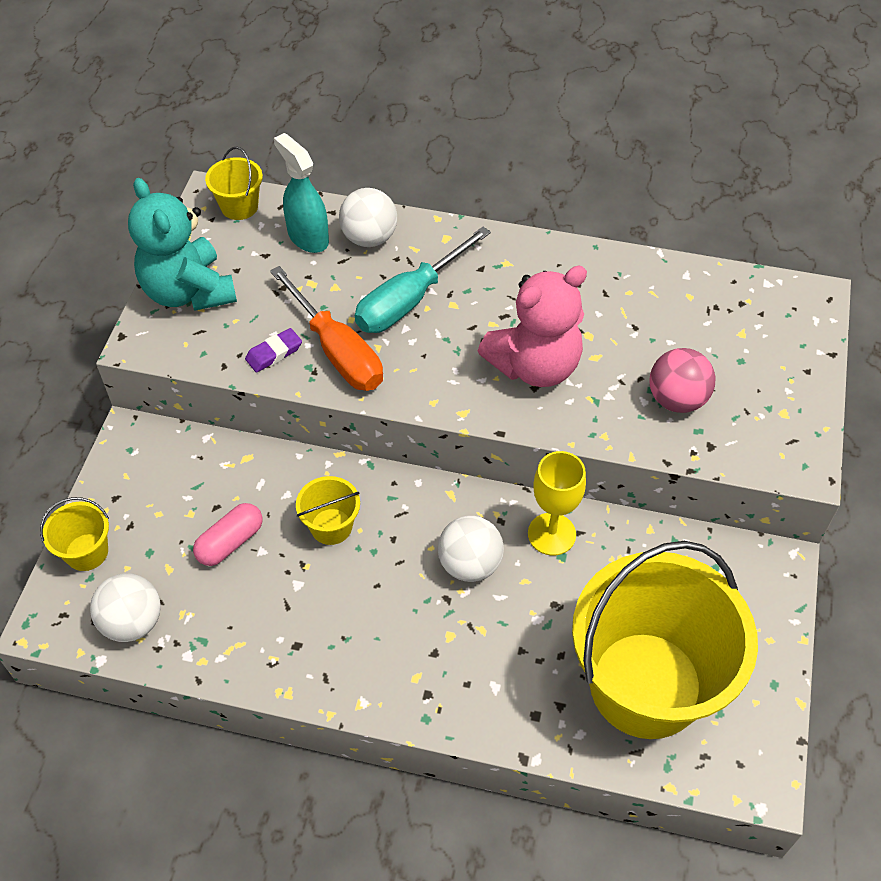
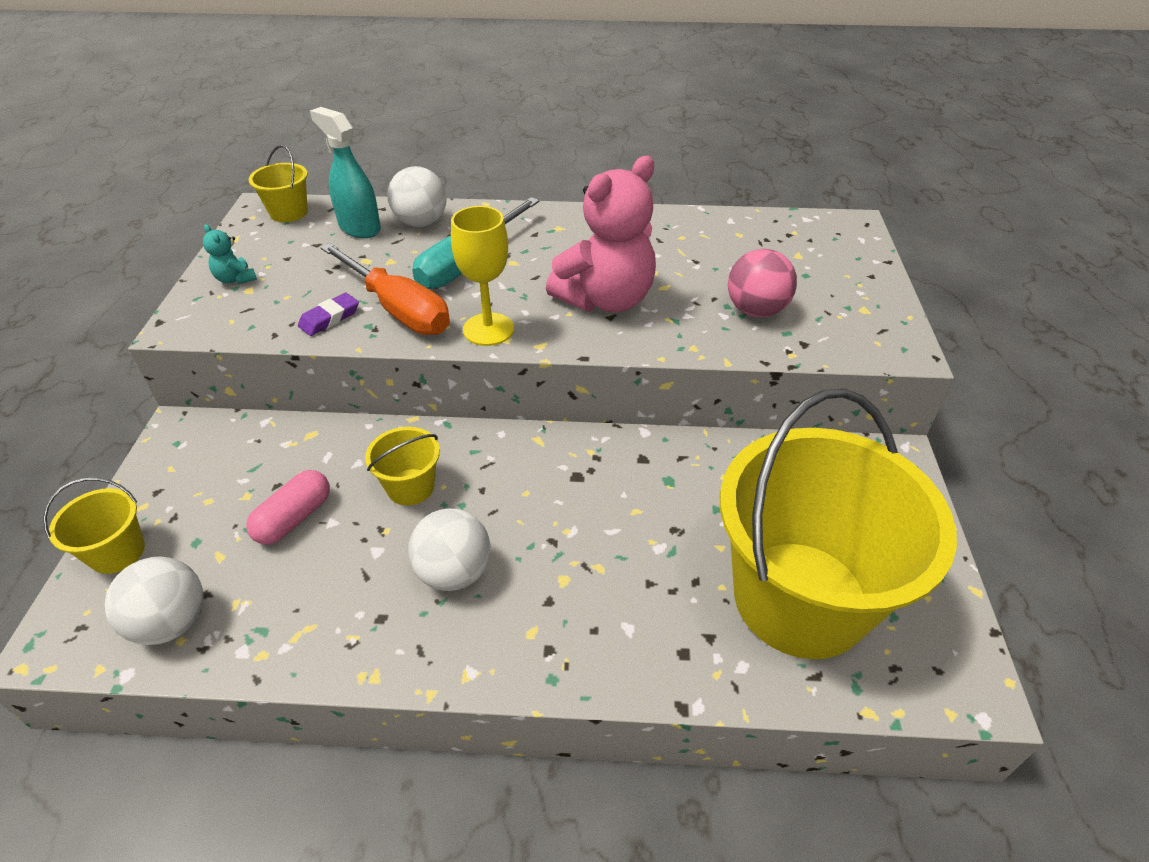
camera: 10 degrees left, 10 degrees down
turquoise teddy bear [128,178,237,311] -> turquoise teddy bear [203,224,257,284], size x0.41
white ball [438,516,504,582] -> white ball moved to [408,509,491,591]
yellow goblet [528,451,586,556] -> yellow goblet moved to [451,206,514,346]

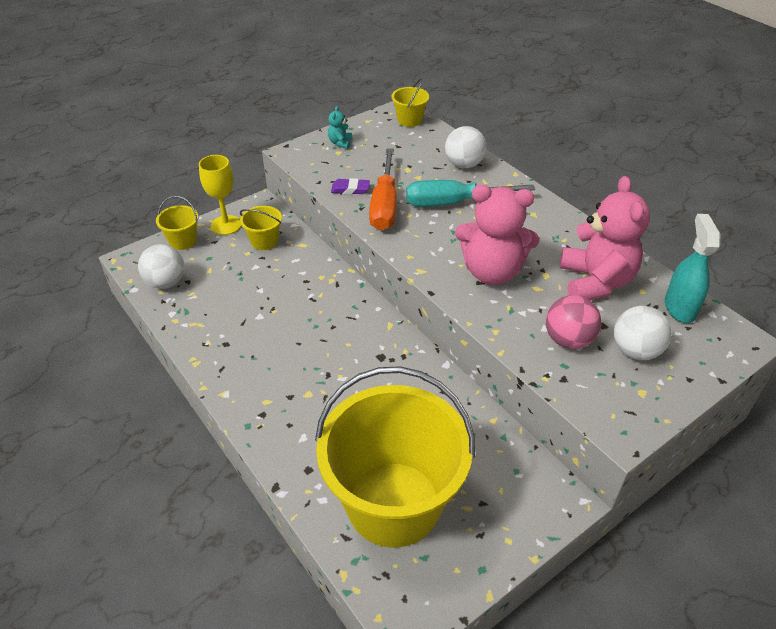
camera: 50 degrees right, 0 degrees up
pink capsule [246,470,330,545] -> none
turquoise spray bottle [310,107,381,238] -> turquoise spray bottle moved to [665,214,721,323]
yellow bucket [365,427,440,506] -> yellow bucket moved to [240,206,282,250]
white ball [408,509,491,591] -> white ball moved to [613,306,671,360]
yellow goblet [451,206,514,346] -> yellow goblet moved to [199,155,241,235]
none -> pink teddy bear [560,176,650,300]

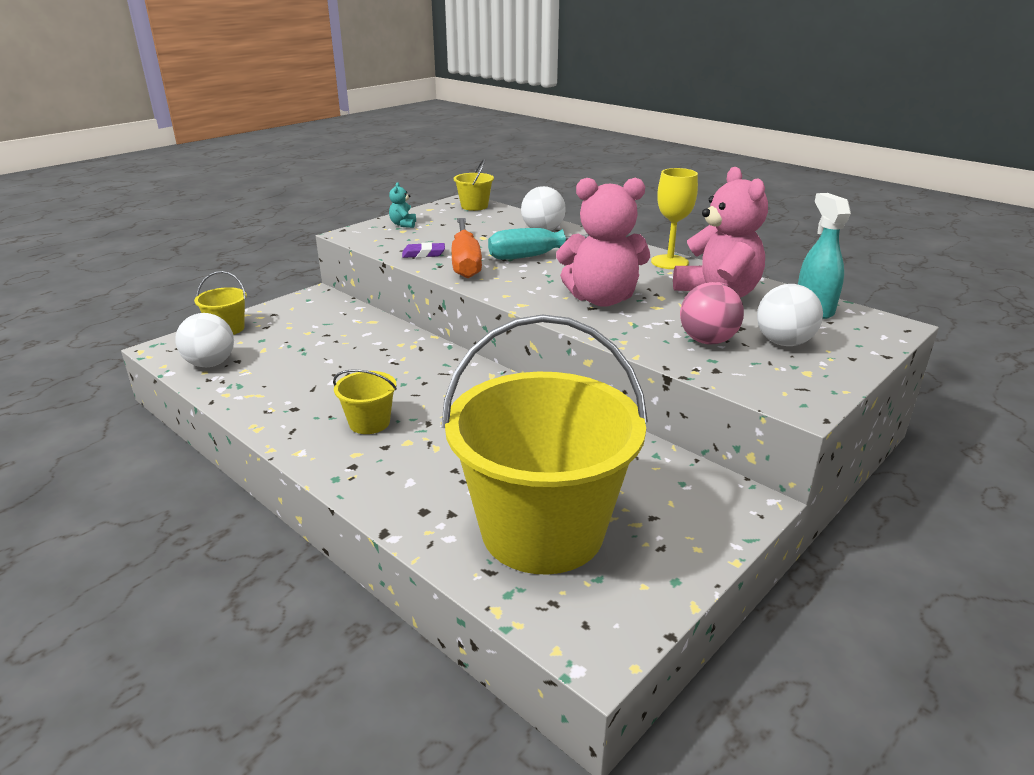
camera: 10 degrees left, 15 degrees down
yellow goblet [199,155,241,235] -> yellow goblet moved to [651,168,698,269]
yellow bucket [240,206,282,250] -> yellow bucket moved to [333,369,397,434]

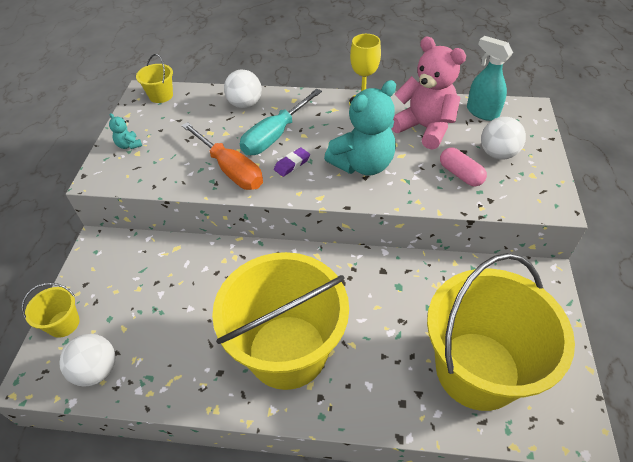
camera: 35 degrees left, 20 degrees up
yellow bucket [333,369,397,434] -> yellow bucket [212,252,349,390], size x2.49
purple eraser [402,243,445,258] -> purple eraser moved to [274,148,310,177]
pink teddy bear [556,178,650,307] -> turquoise teddy bear [324,80,396,176]
pink ball [680,282,744,345] -> pink capsule [440,148,487,187]

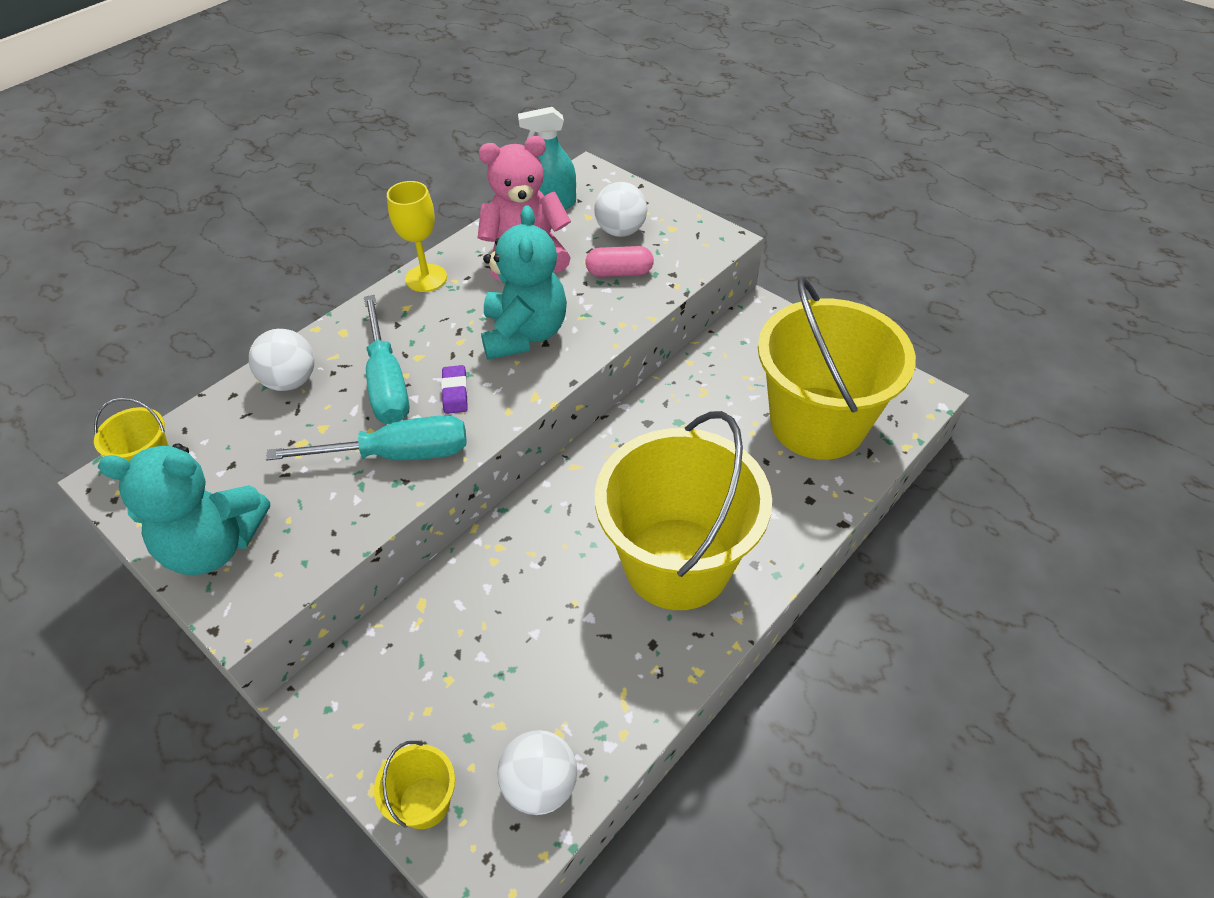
camera: 55 degrees left, 0 degrees up
turquoise teddy bear [109,113,142,149] -> turquoise teddy bear [98,443,270,575], size x2.43
orange screwdriver [182,122,263,190] -> turquoise screwdriver [266,415,467,460]

